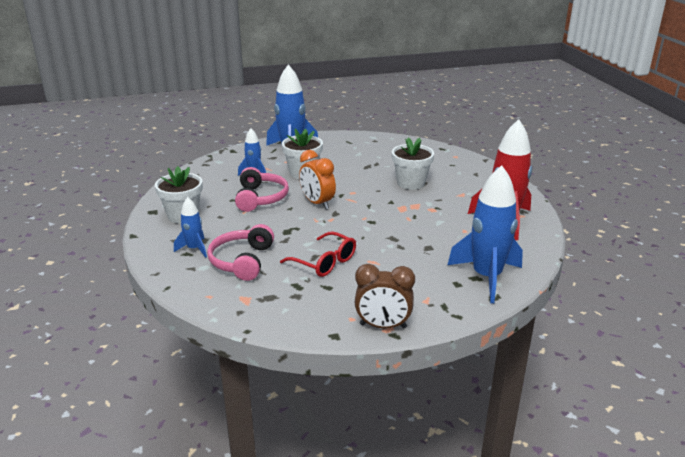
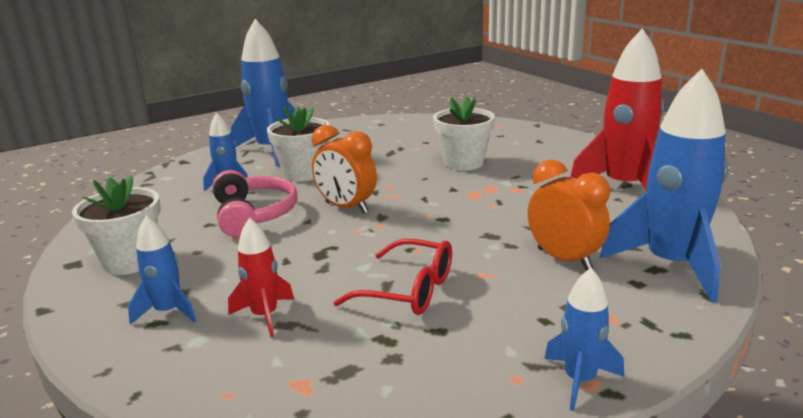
camera: 15 degrees left, 5 degrees down
pink headphones [207,224,274,281] -> red rocket [228,218,294,337]
brown clock [355,264,415,329] -> blue rocket [544,268,624,411]
none -> orange clock [528,160,610,271]

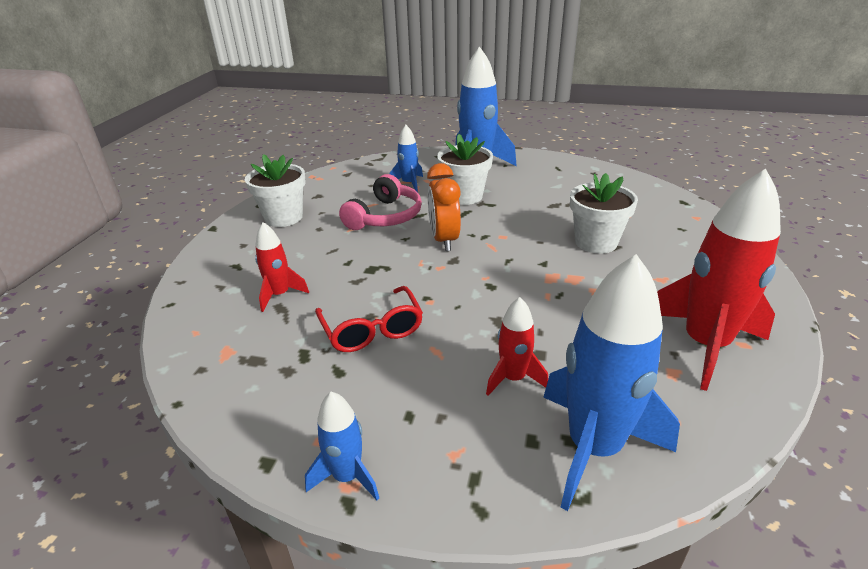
camera: 45 degrees right, 10 degrees up
blue rocket [128,216,197,325] -> none
orange clock [528,160,610,271] -> red rocket [486,297,548,396]

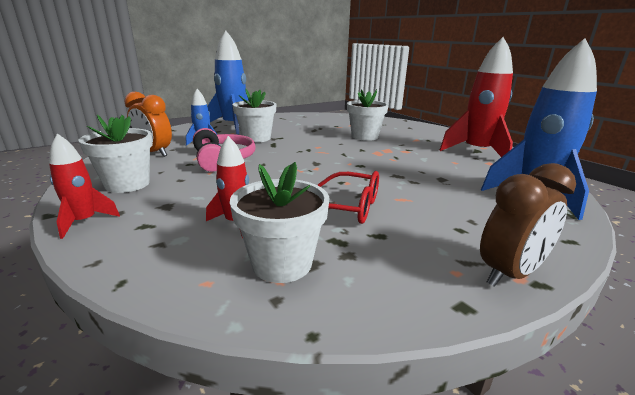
camera: 50 degrees left, 10 degrees down
blue rocket [305,392,379,500] -> brown clock [480,163,576,287]
orange clock [427,163,461,251] -> orange clock moved to [124,92,172,157]
red rocket [486,297,548,396] -> red rocket moved to [49,133,120,239]
none -> white flower pot [230,162,330,283]

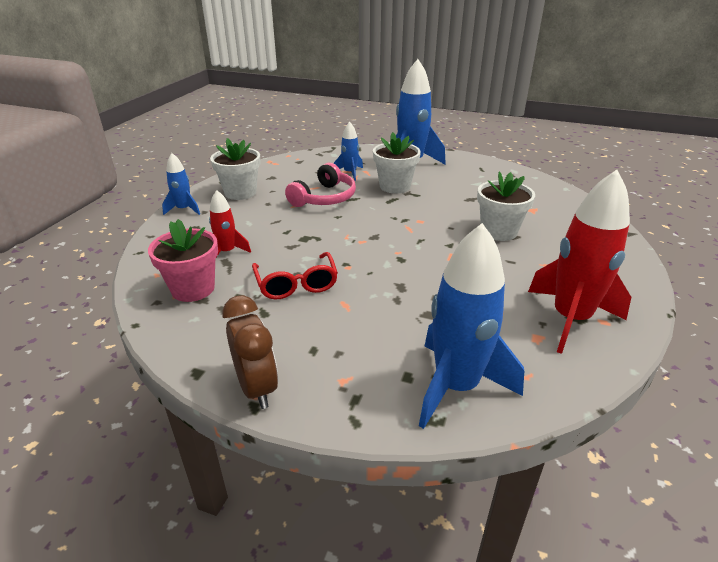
camera: 55 degrees right, 10 degrees up
red rocket [49,133,120,239] -> blue rocket [162,153,200,215]
orange clock [124,92,172,157] -> none
white flower pot [230,162,330,283] -> pink flower pot [148,219,218,302]
brown clock [480,163,576,287] -> brown clock turned 135 degrees counterclockwise [222,295,278,409]

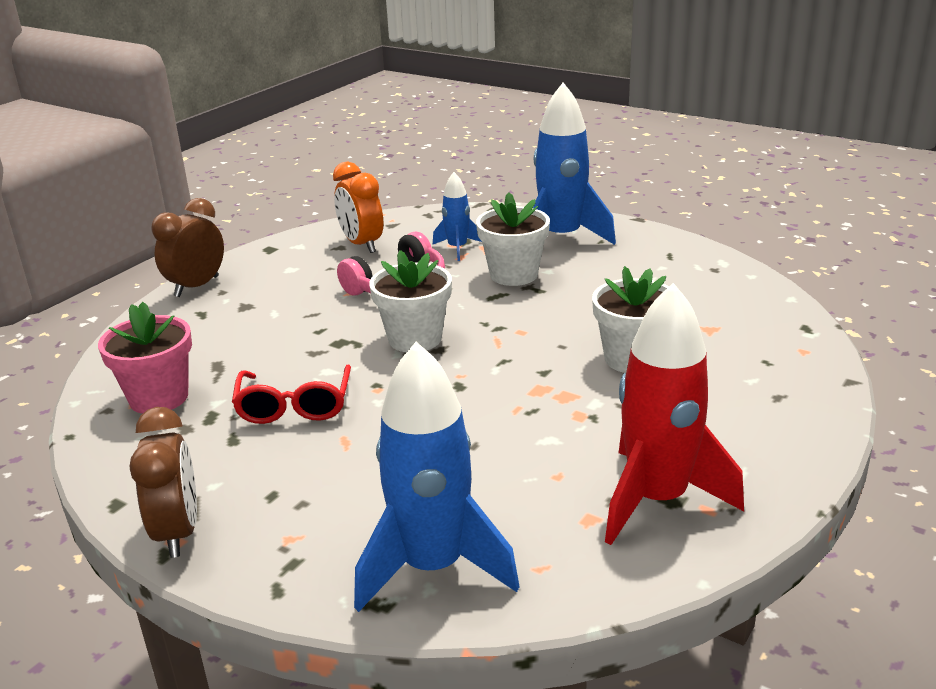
camera: 15 degrees right, 5 degrees down
blue rocket [162,153,200,215] -> brown clock [152,198,224,297]
red rocket [209,190,251,259] -> none
white flower pot [210,138,260,200] -> white flower pot moved to [369,250,452,352]
none -> orange clock [333,162,384,253]

